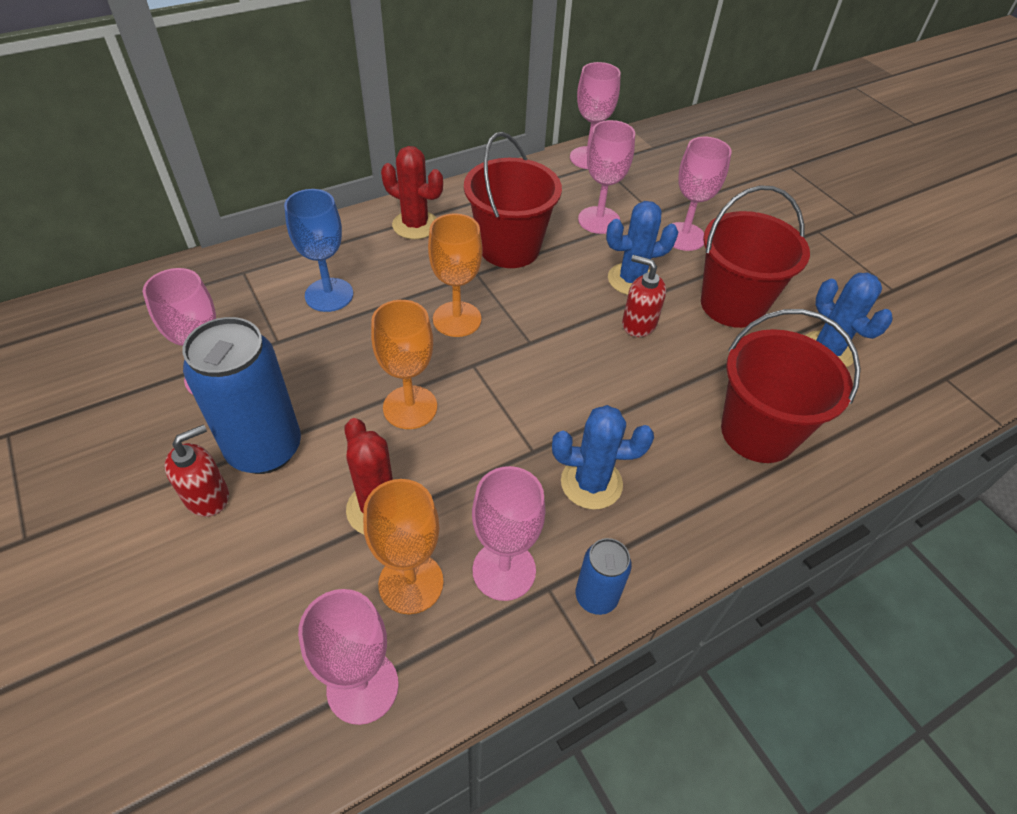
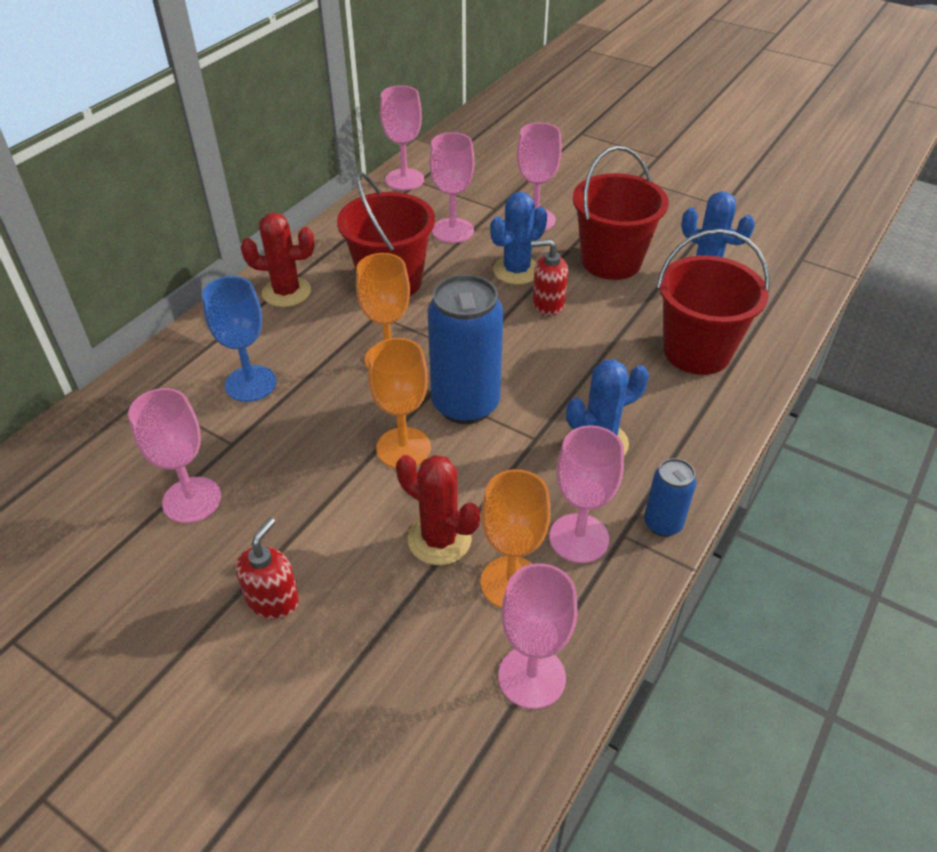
camera: 25 degrees left, 5 degrees down
blue can [182,317,301,474] -> blue can moved to [427,274,504,424]

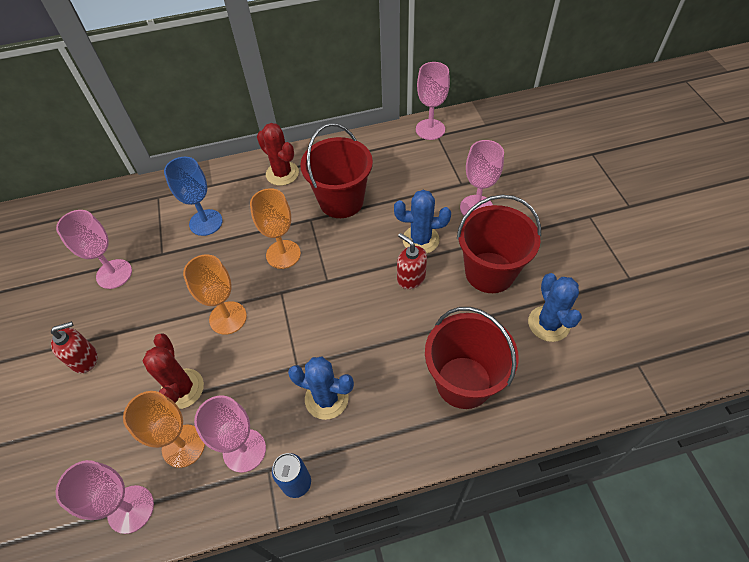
camera: 45 degrees right, 10 degrees up
blue can [427,274,504,424] -> none
pink goblet [429,132,475,243] -> none

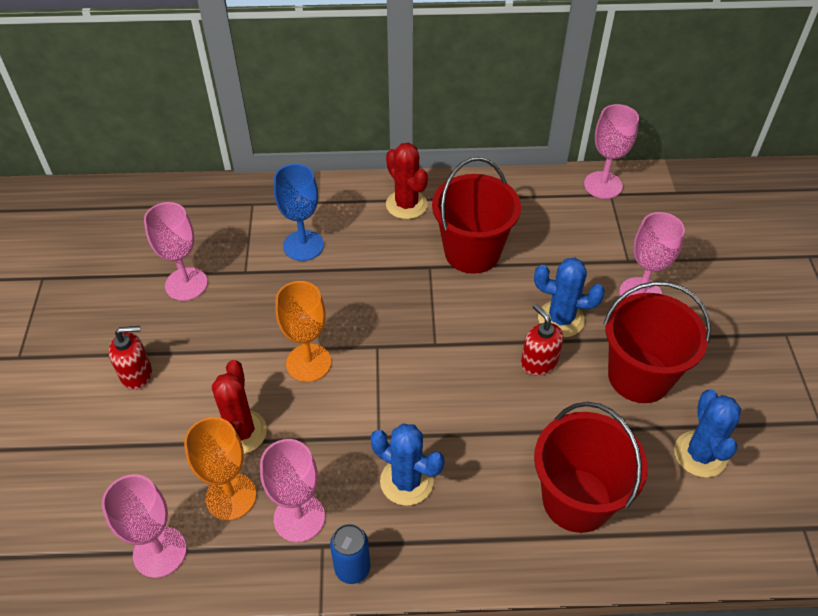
camera: 10 degrees right, 5 degrees down
orange goblet [250,188,301,269] -> none

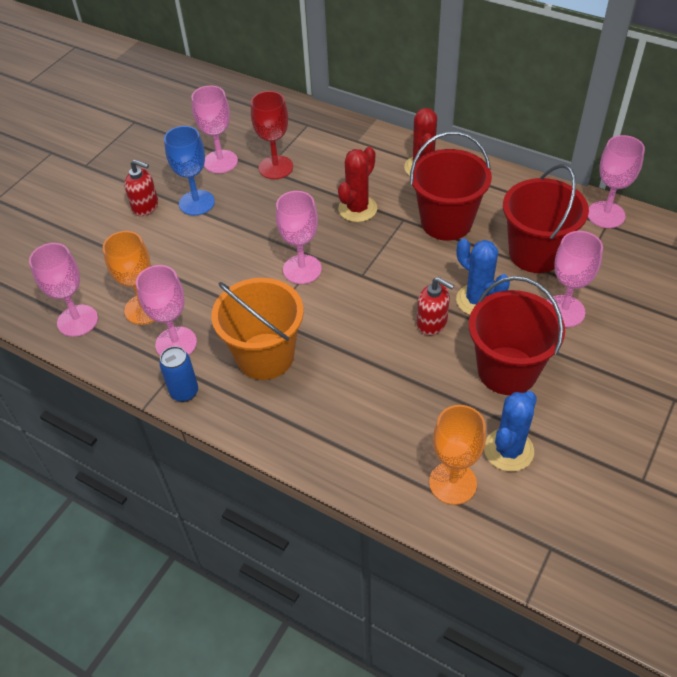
camera: 35 degrees right, 0 degrees up
red cactus [212,360,267,454] -> red cactus moved to [338,147,377,222]
blue goblet [274,164,324,261] -> blue goblet moved to [164,126,215,215]
orange goblet [276,281,331,382] -> orange goblet moved to [429,405,486,505]
blue cactus [370,423,445,506] -> orange bucket [211,278,304,380]
red soap dispenser [521,304,563,376] -> red soap dispenser turned 120 degrees clockwise [417,277,454,335]
red bucket [534,402,648,533] -> red bucket moved to [503,164,589,273]
none -> red goblet [251,91,293,179]
none -> pink goblet [276,191,322,284]

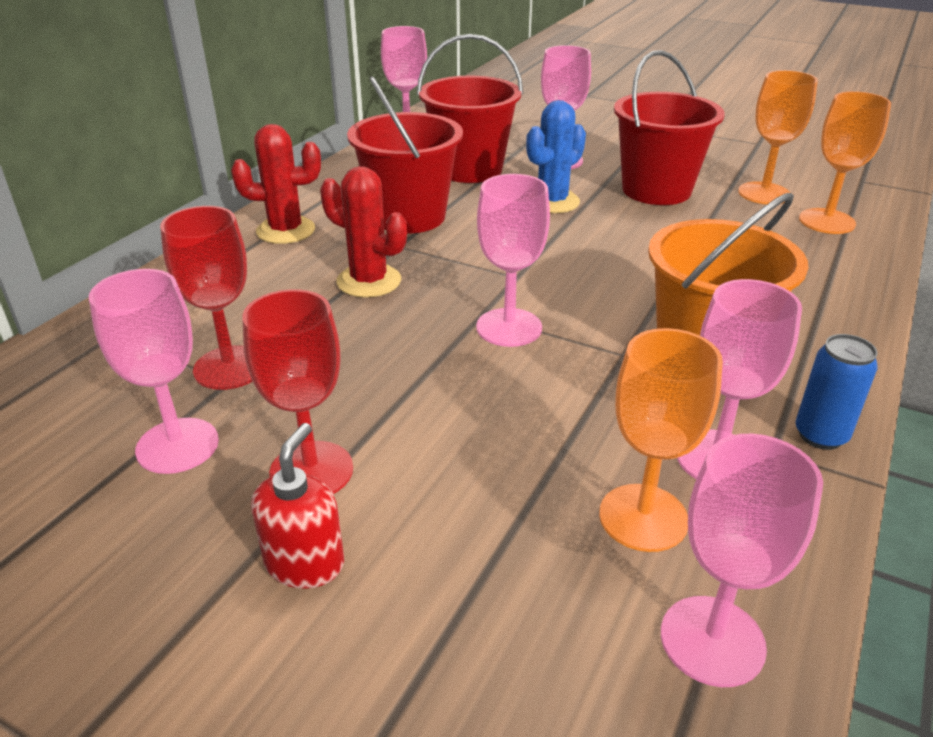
camera: 95 degrees left, 15 degrees down
blue goblet [164,126,215,215] -> red goblet [242,289,353,494]
red soap dispenser [417,277,454,335] -> none
blue cactus [484,391,537,472] -> orange goblet [738,70,818,204]

